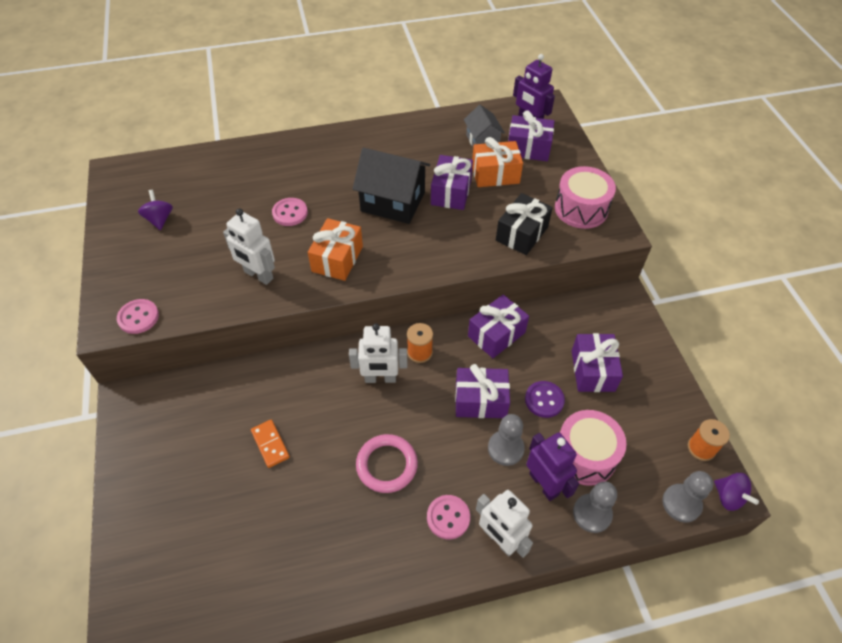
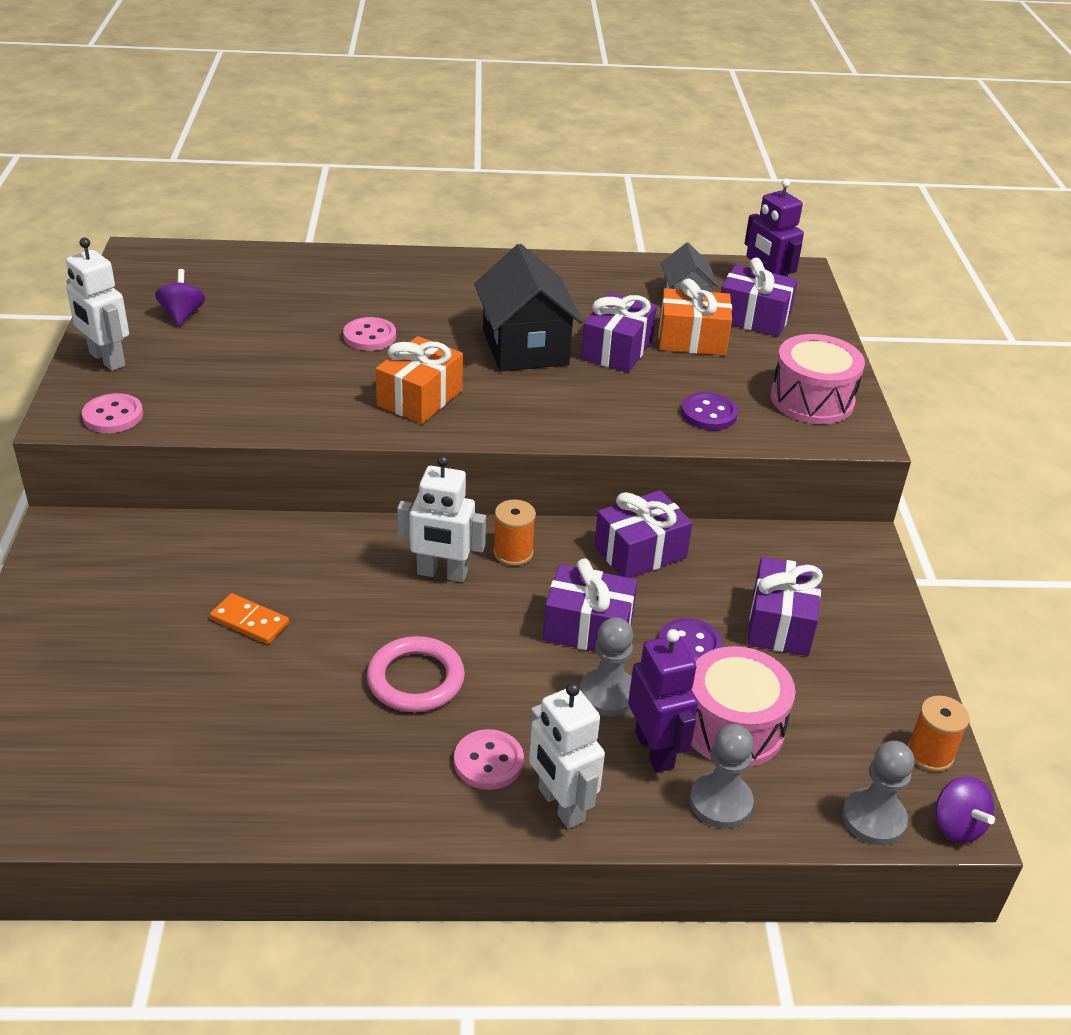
camera: 10 degrees right, 15 degrees down
white robot [223,208,275,285] -> white robot moved to [66,238,129,371]
orange domino [251,420,290,468] -> orange domino turned 45 degrees counterclockwise [210,593,289,644]
black house [353,148,430,224] -> black house turned 45 degrees clockwise [474,244,583,371]
black gift [496,193,553,255] -> purple button [681,392,738,430]

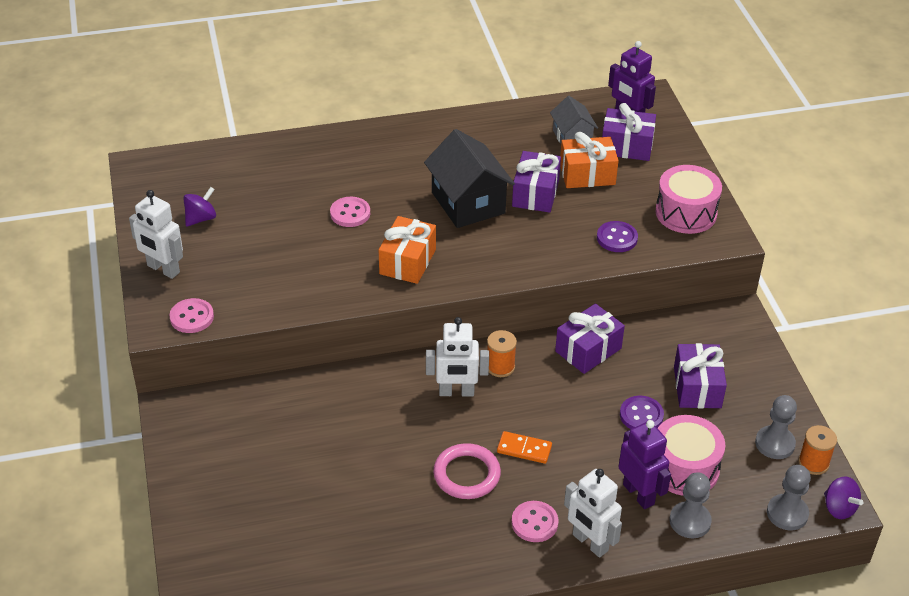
camera: 10 degrees left, 5 degrees up
purple spinning top [155,269,205,326] -> purple spinning top turned 60 degrees clockwise [183,187,216,227]
orange domino [210,593,289,644] -> orange domino moved to [497,431,552,464]
purple gift [543,558,638,652] -> none
grey pawn [580,617,633,716] -> grey pawn moved to [755,395,797,459]

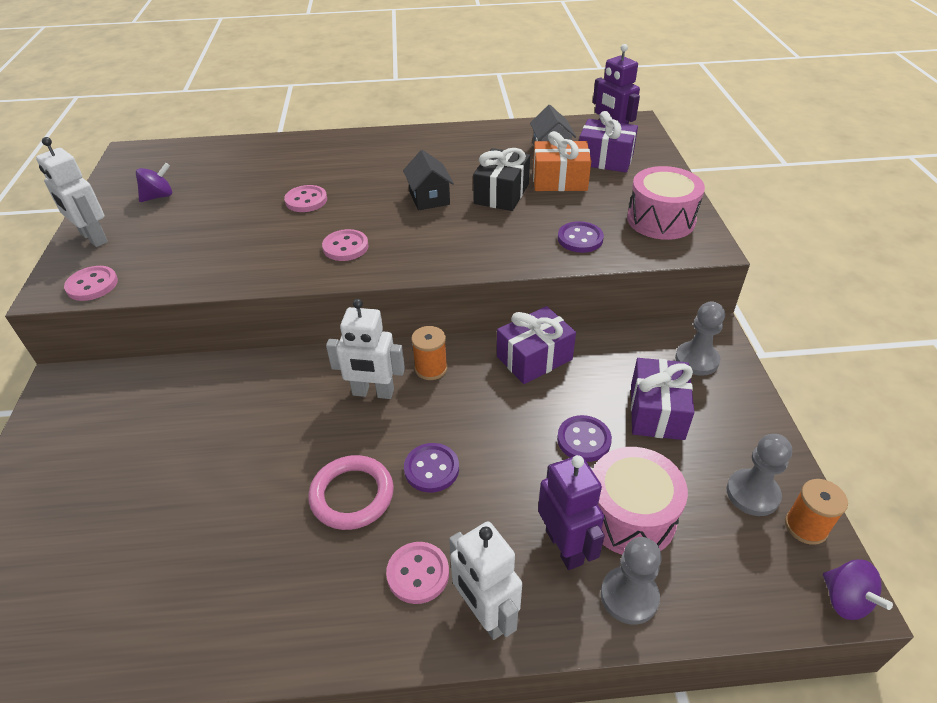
camera: 10 degrees right, 0 degrees up
orange gift [379,216,436,284] -> pink button [322,229,369,261]
black house [424,129,515,228] -> black house [403,150,454,210], size x0.59
orange domino [497,431,552,464] -> purple button [404,443,459,493]
purple gift [512,151,561,213] -> black gift [473,148,530,211]
grey pawn [767,465,811,530] -> grey pawn moved to [675,302,725,376]

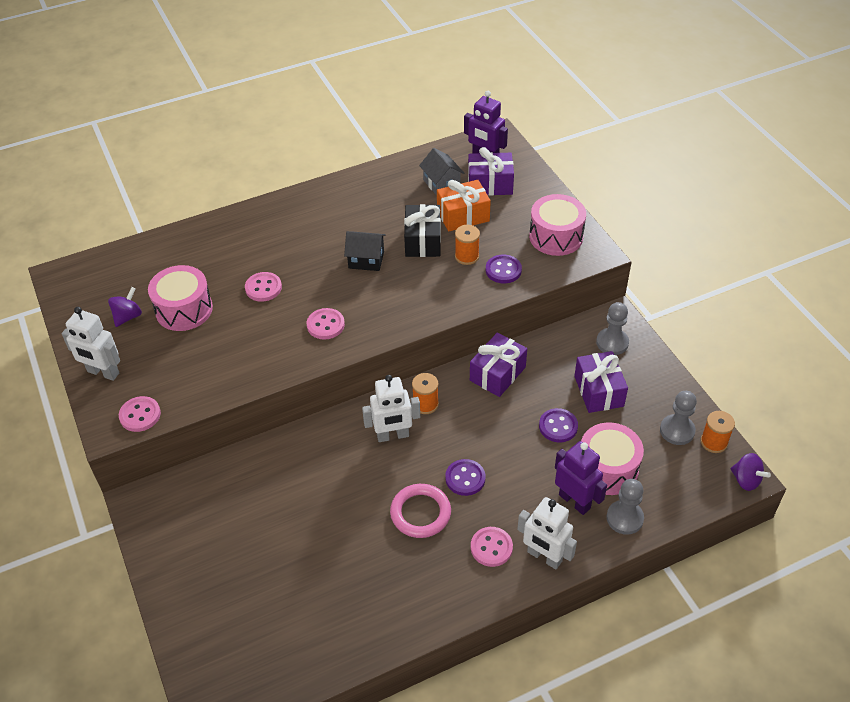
camera: 20 degrees left, 5 degrees up
black house [403,150,454,210] -> black house turned 45 degrees counterclockwise [344,231,386,271]
none -> pink drum [148,265,213,331]
none -> orange spool [455,225,480,265]

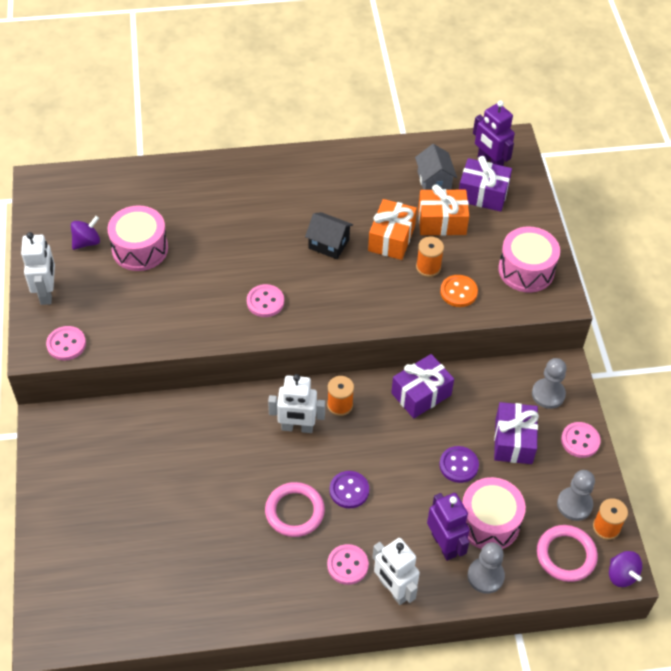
camera: 15 degrees right, 5 degrees up
white robot [62,307,120,381] -> white robot turned 135 degrees counterclockwise [21,232,55,305]
pink button [245,272,282,302] -> pink button moved to [561,422,601,458]
black gift [404,204,441,257] -> orange gift [368,199,417,260]
purple button [486,254,522,283] -> orange button [440,275,478,307]
none -> pink ring [537,525,598,582]

